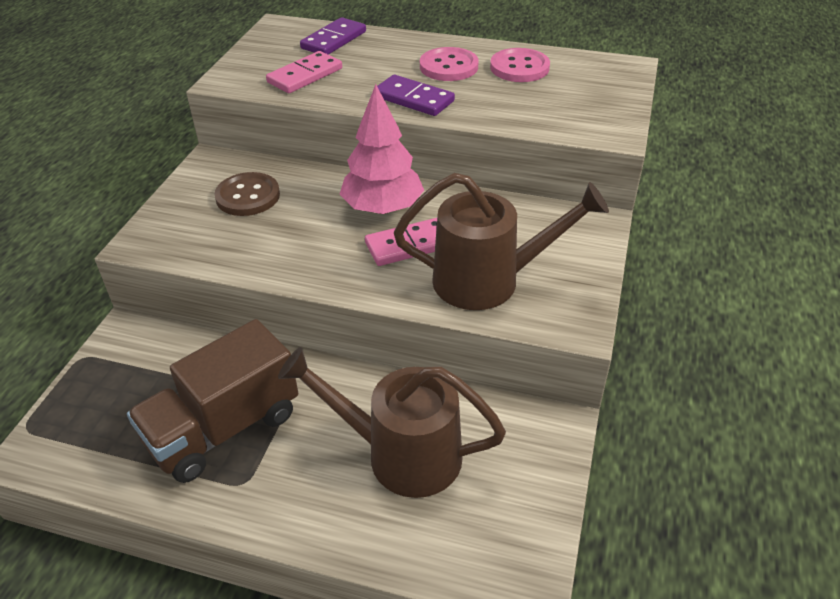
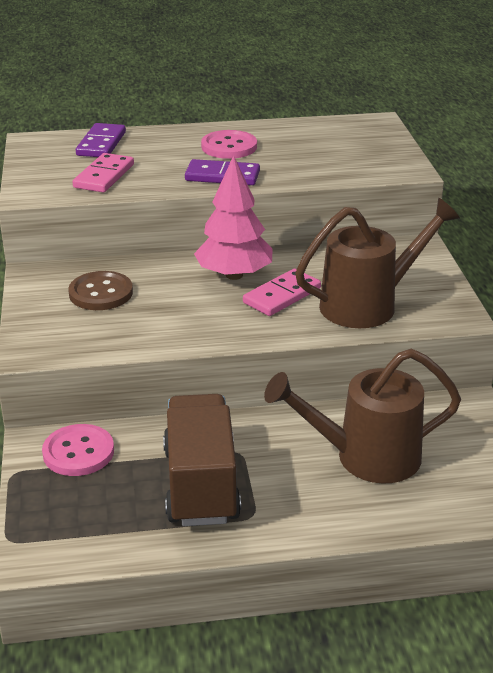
camera: 25 degrees left, 10 degrees down
brown truck [127,319,298,483] -> brown truck turned 150 degrees clockwise [163,394,241,526]
pink button [490,48,550,82] -> pink button moved to [42,424,114,476]

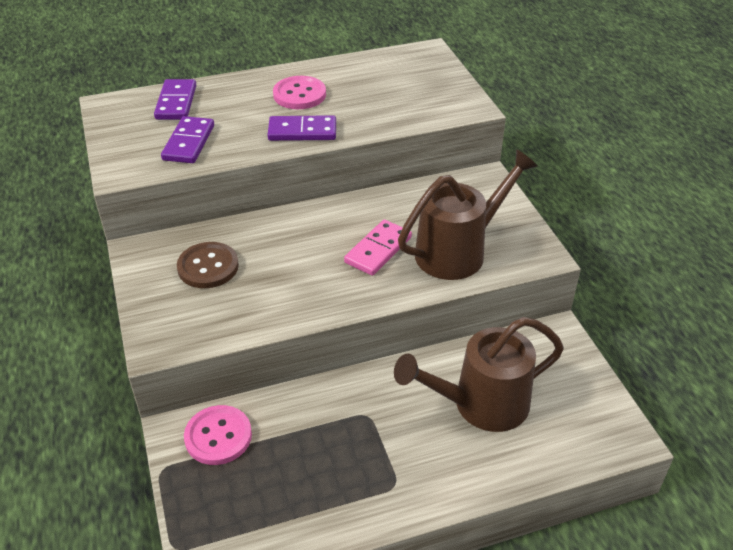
camera: 10 degrees left, 10 degrees up
pink domino [73,153,134,192] -> purple domino [161,116,214,163]
brown truck [163,394,241,526] -> none
pink tree [194,155,273,280] -> none

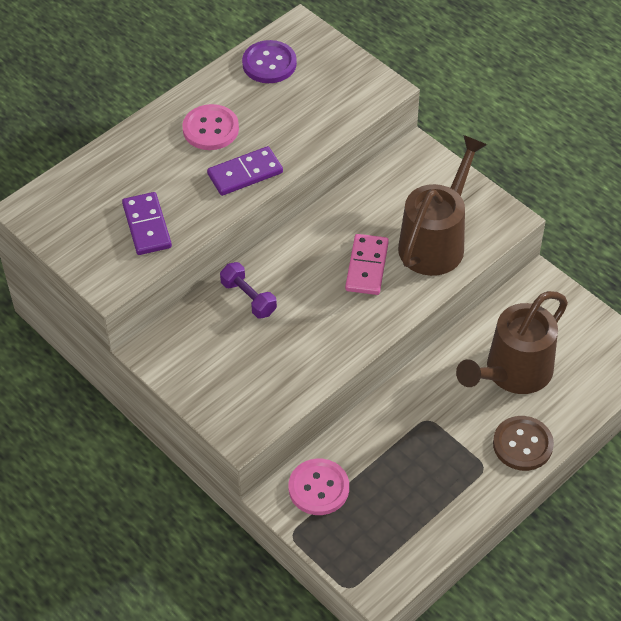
camera: 25 degrees left, 10 degrees up
purple domino [154,79,196,120] -> none
brown button [177,242,239,288] -> brown button moved to [493,416,554,471]
none -> purple dumbbell [220,262,277,319]
none -> purple button [242,40,297,83]

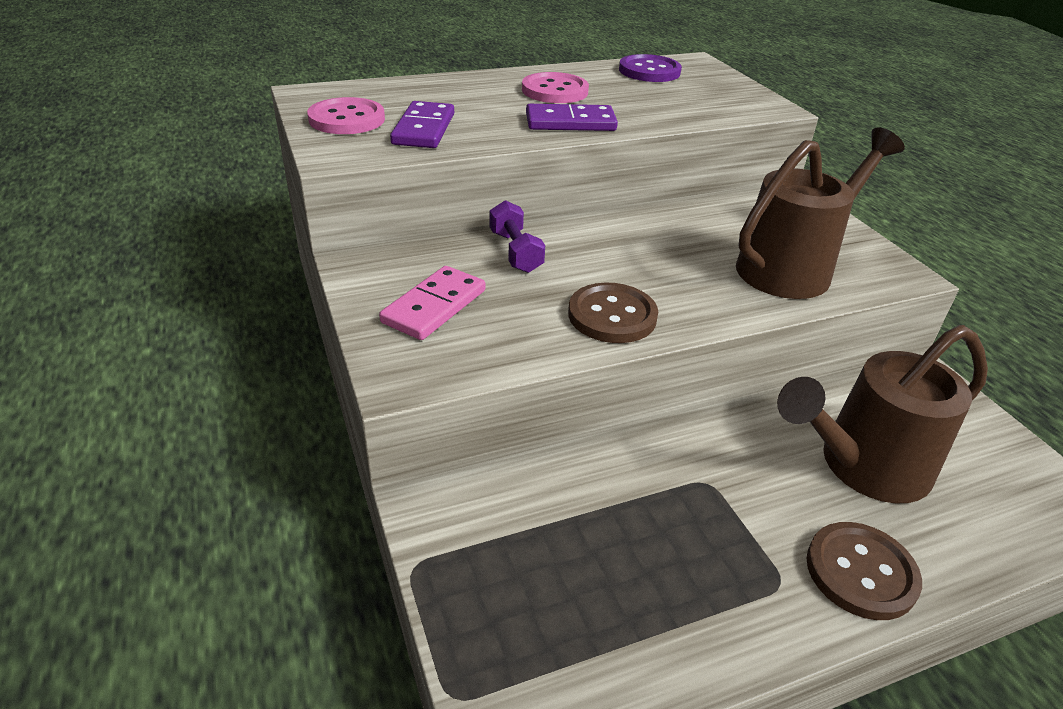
camera: 20 degrees right, 15 degrees down
pink button [288,459,349,515] -> pink button moved to [307,97,385,134]
pink domino [345,234,389,295] -> pink domino moved to [379,266,485,340]
none -> brown button [568,282,658,343]

